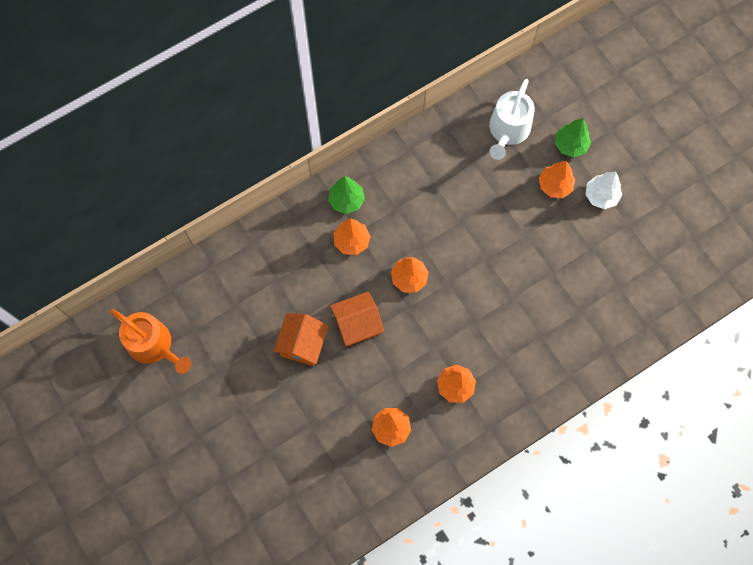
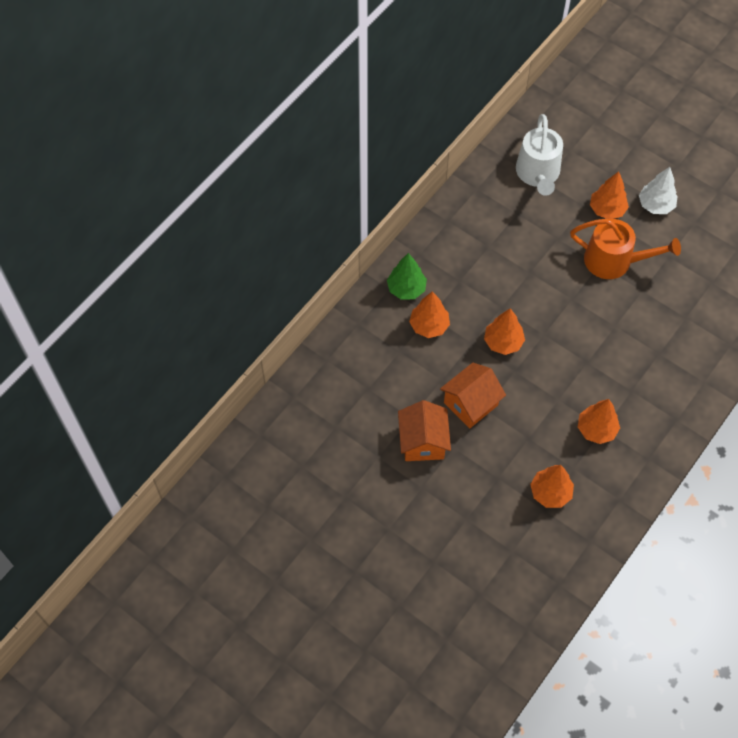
camera: 20 degrees left, 10 degrees down
orange watering can [110,309,191,374] -> orange watering can moved to [570,219,681,279]
green tree [555,118,591,158] -> none

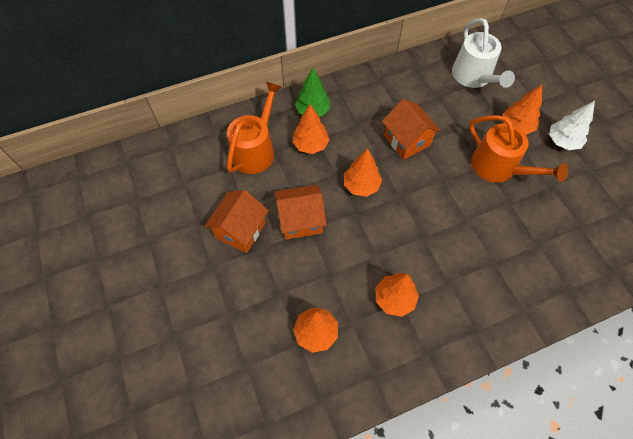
camera: 30 degrees right, 0 degrees up
white watering can [516,114,563,196] -> white watering can turned 45 degrees counterclockwise [452,18,515,88]
none -> orange watering can [227,81,281,174]
none -> orange house [382,99,441,160]

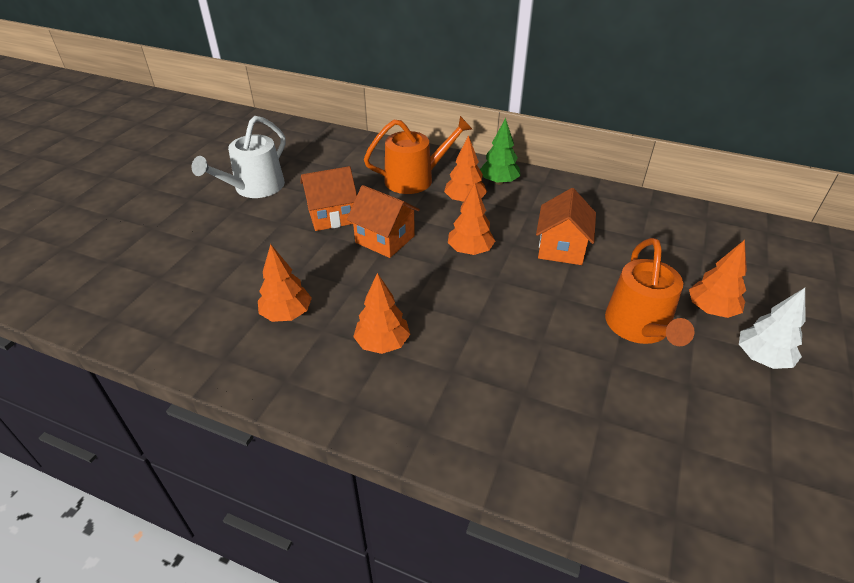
camera: 45 degrees right, 20 degrees down
white watering can [452,18,515,88] -> white watering can moved to [192,116,286,198]

